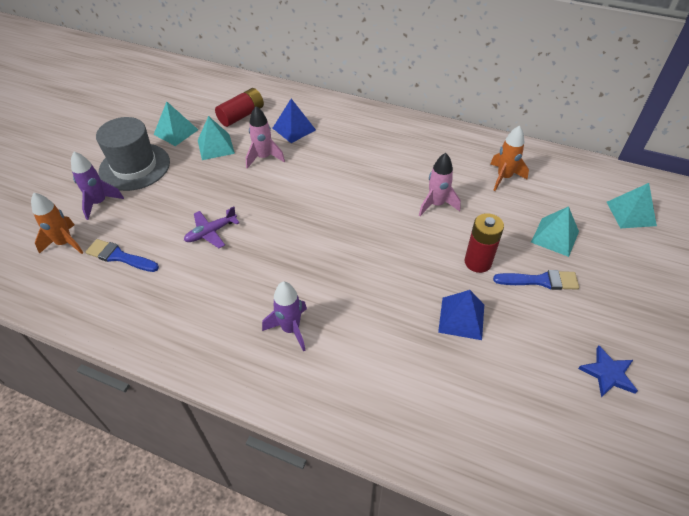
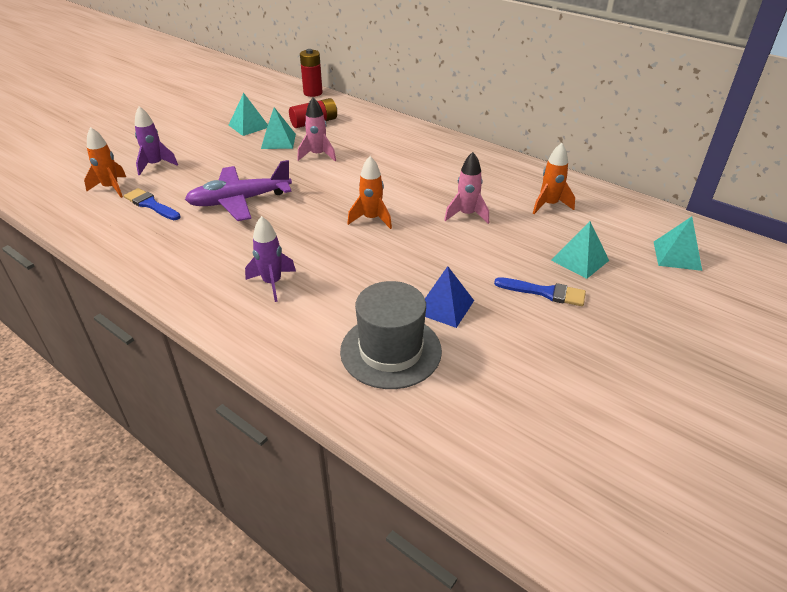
camera: 15 degrees right, 10 degrees down
grey hat [96,117,170,191] -> grey hat moved to [340,281,442,389]
purple plane [184,206,240,248] -> purple plane [185,160,292,221], size x1.86
blue pyramid [273,99,316,143] -> none
red battery [465,213,504,273] -> red battery moved to [300,49,323,97]
blue star [578,346,638,398] -> none
none -> orange rocket [347,156,392,229]

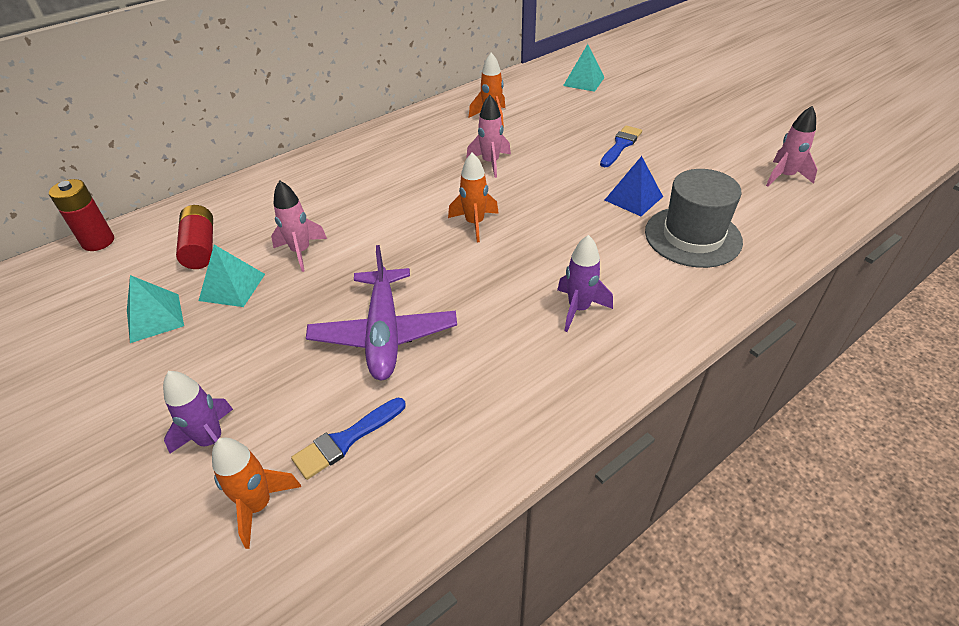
camera: 75 degrees left, 5 degrees up
turquoise pyramid [551,221,609,279] -> none
none -> pink rocket [766,106,817,186]

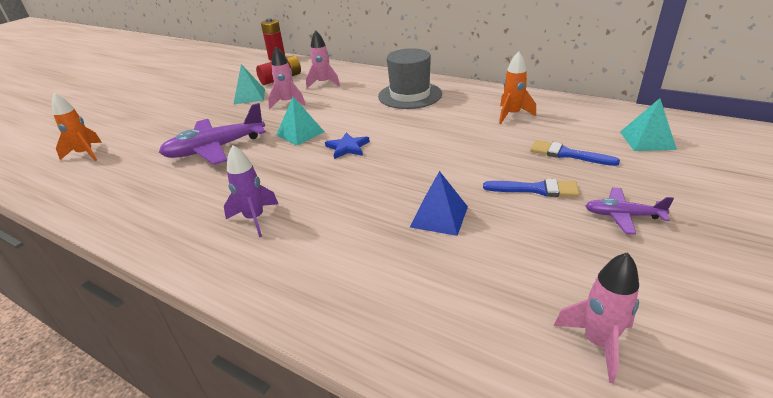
camera: 70 degrees right, 10 degrees down
turquoise pyramid [127,275,184,343] -> turquoise pyramid moved to [276,97,325,145]
purple rocket [163,371,233,453] -> none
blue brush [291,398,406,480] -> blue brush moved to [530,140,620,166]
orange rocket [448,152,499,242] -> blue star [325,132,370,159]
pink rocket [466,95,511,178] -> pink rocket moved to [306,30,340,89]
grey hat [645,169,743,268] -> grey hat moved to [378,48,442,109]
none -> purple plane [585,188,674,235]

